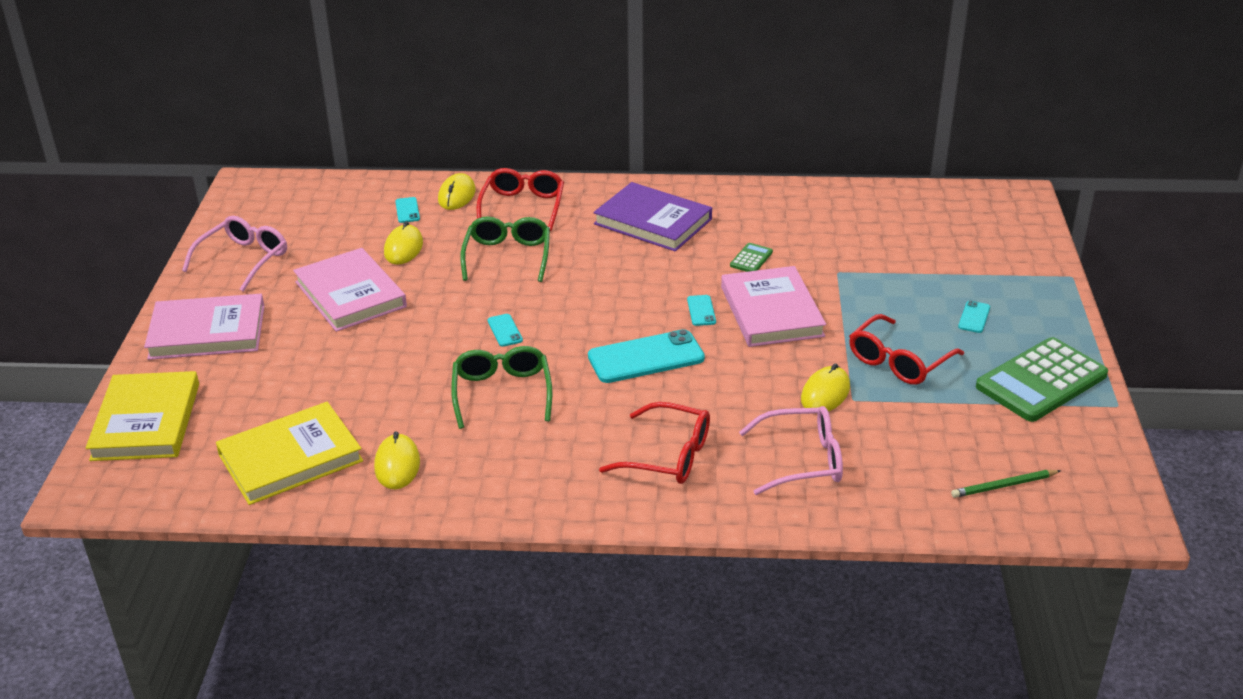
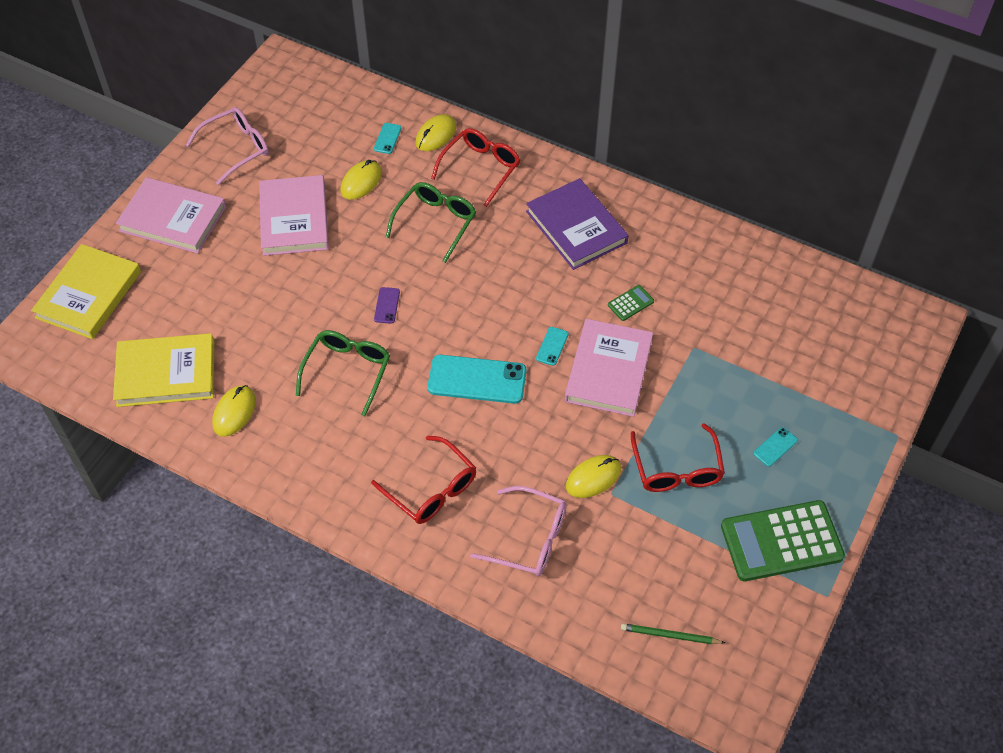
camera: 25 degrees right, 20 degrees up
turquoise phone [487,314,523,347] -> purple phone [374,287,400,324]
red glasses [849,314,964,385] -> red glasses turned 75 degrees counterclockwise [631,423,725,492]

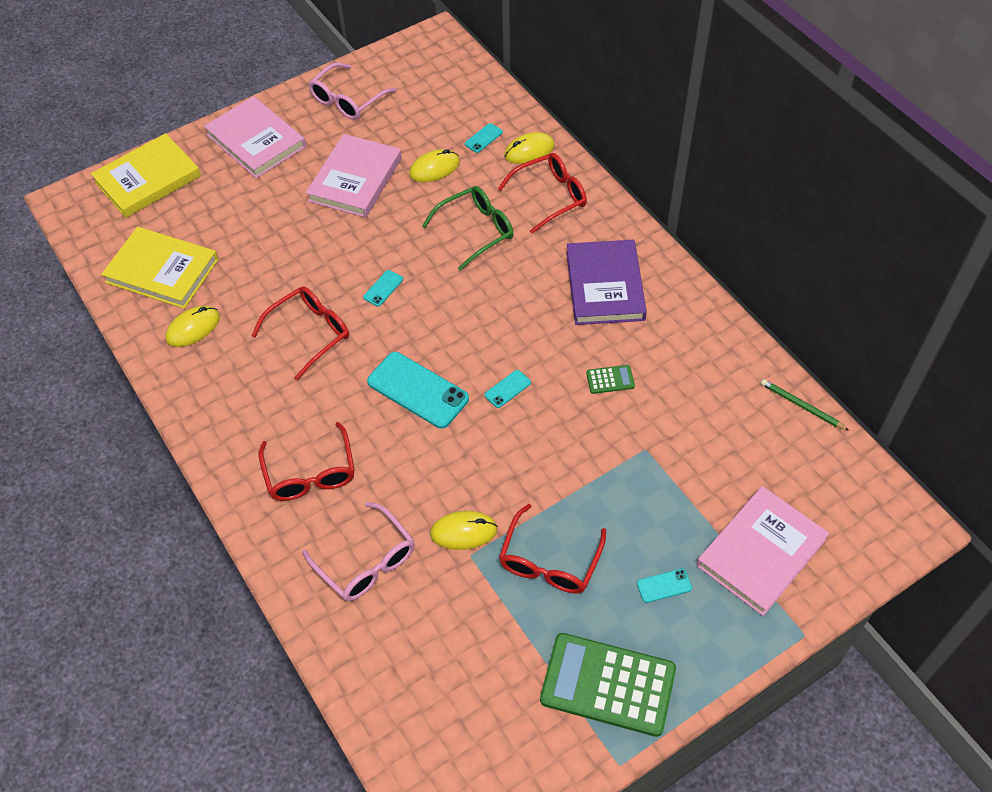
camera: 30 degrees right, 0 degrees up
pink glasses [186,107,269,185] -> pink glasses turned 135 degrees clockwise [308,62,397,120]
green glasses [296,330,390,416] -> red glasses [252,286,349,380]
purple phone [374,287,400,324] -> turquoise phone [363,270,403,307]
pink book [565,319,653,417] -> pink book moved to [696,486,829,616]
green pencil [621,623,725,644] -> green pencil moved to [761,379,849,431]

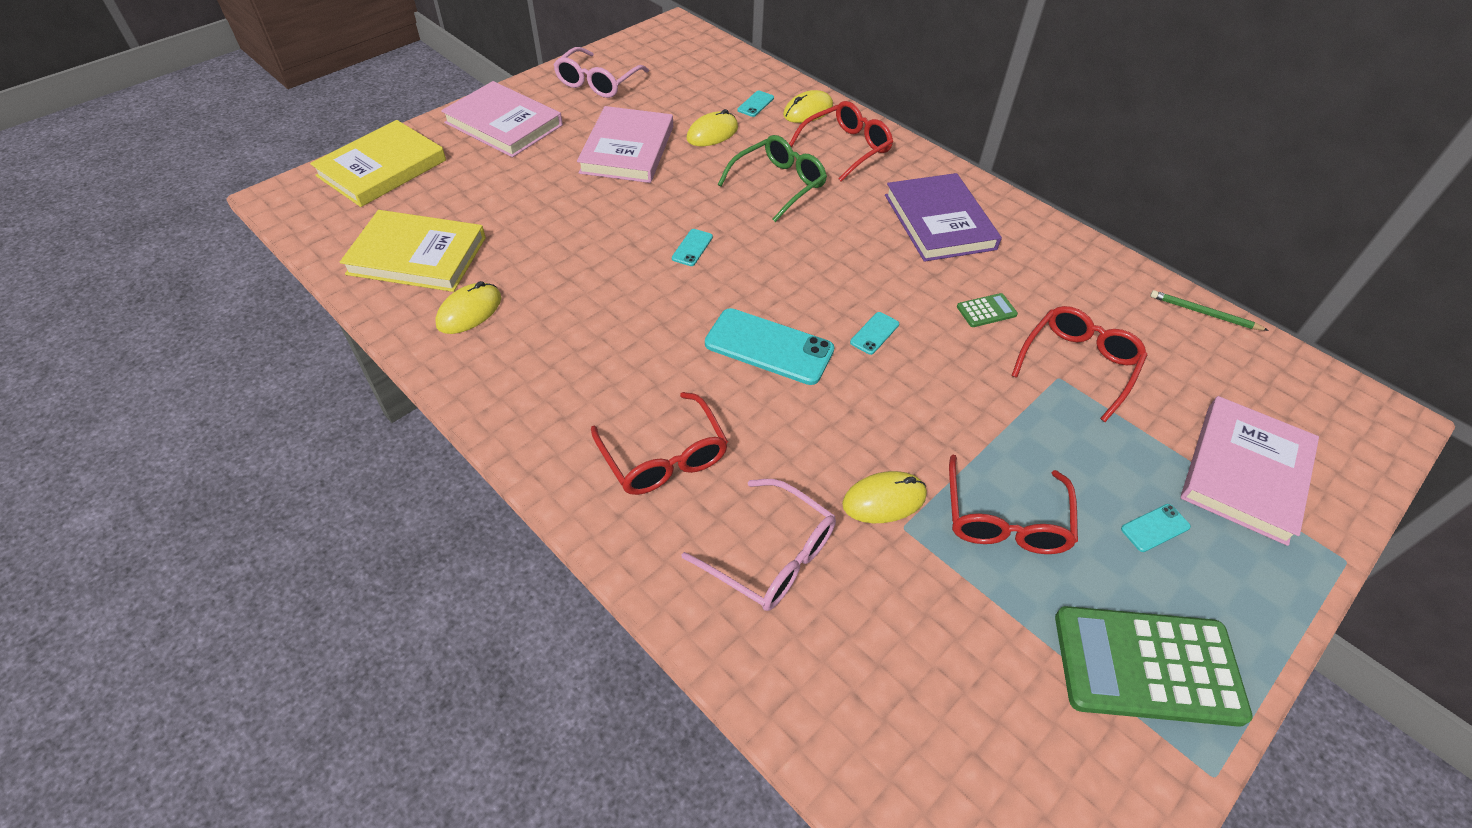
camera: 15 degrees left, 5 degrees down
red glasses [252,286,349,380] -> red glasses moved to [1011,306,1147,422]

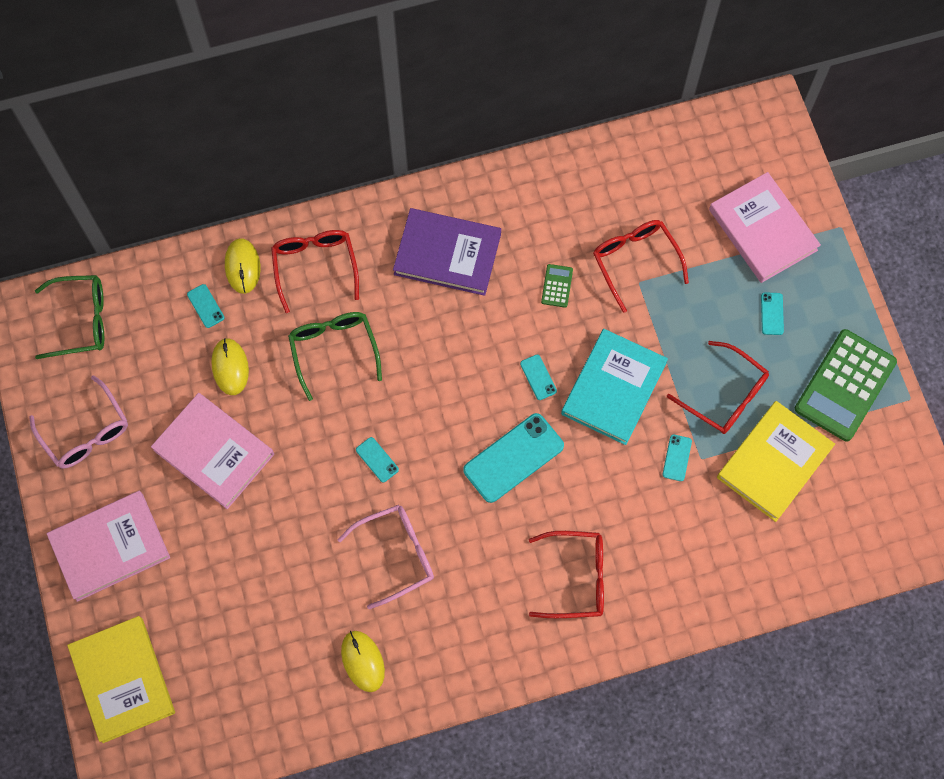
camera: 60 degrees left, 20 degrees up
yellow book [340,210,486,292] -> yellow book moved to [717,401,835,522]
pink glasses [682,479,836,611] -> pink glasses moved to [338,505,434,609]
yellow mouse [842,471,927,523] -> turquoise phone [663,434,692,481]
green pencil [1150,290,1269,331] -> none
none -> green glasses [35,275,104,359]
none -> turquoise book [561,329,668,445]

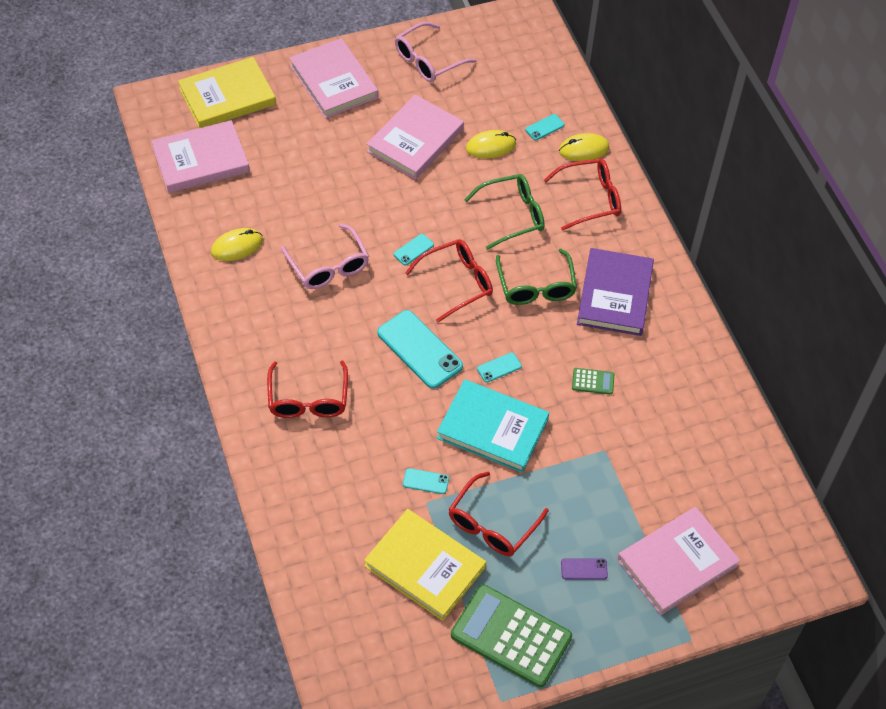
camera: 85 degrees right, 15 degrees down
green glasses [35,275,104,359] -> green glasses moved to [496,249,577,305]
red glasses [593,220,689,313] -> red glasses moved to [405,239,493,322]
turquoise phone [761,292,784,335] -> purple phone [561,558,608,580]
none -> pink book [151,120,250,193]

